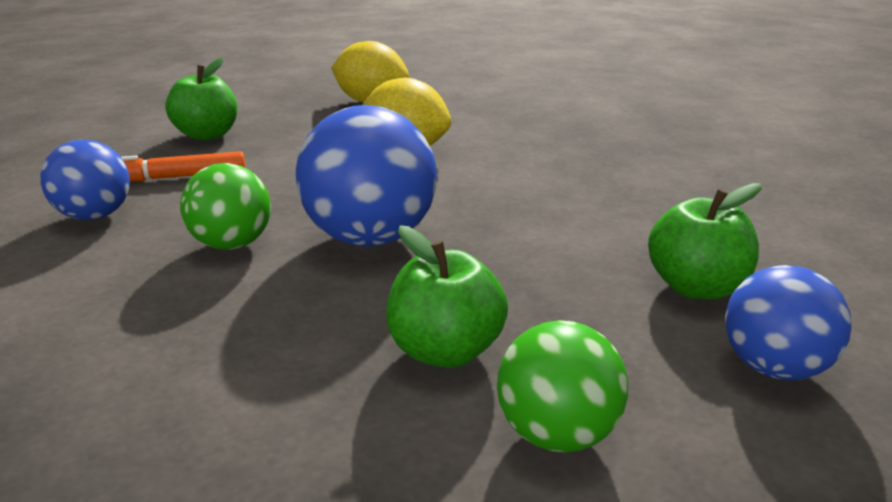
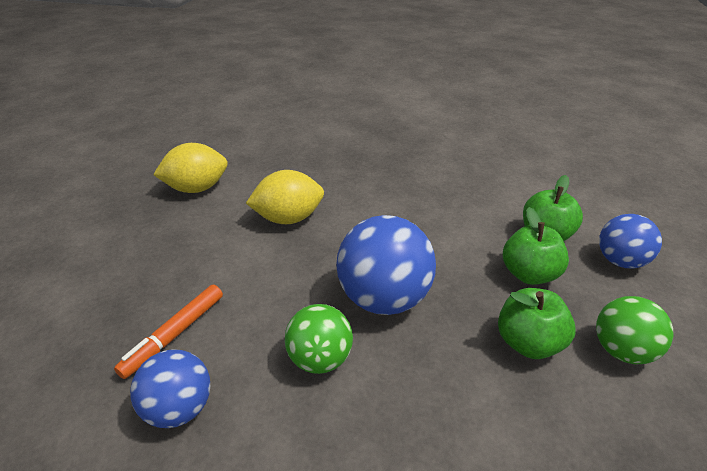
camera: 45 degrees left, 10 degrees up
green apple [165,58,237,140] -> green apple moved to [503,207,569,285]

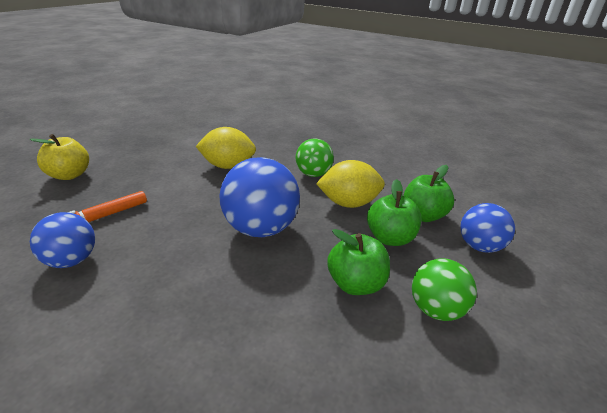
camera: 15 degrees right, 5 degrees down
yellow lemon [153,143,228,193] -> yellow lemon moved to [316,160,385,208]
green ball [285,304,353,374] -> green ball moved to [295,139,334,177]
none -> yellow apple [30,134,89,180]

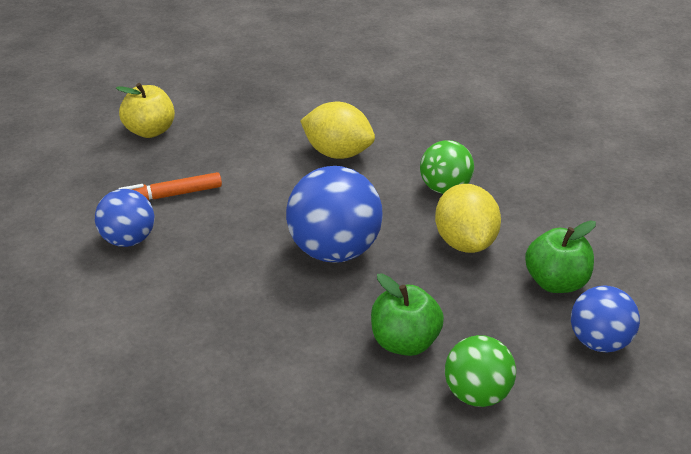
camera: 25 degrees right, 5 degrees up
yellow lemon [316,160,385,208] -> yellow lemon turned 60 degrees clockwise [435,184,501,253]
green apple [367,179,421,246] -> none

